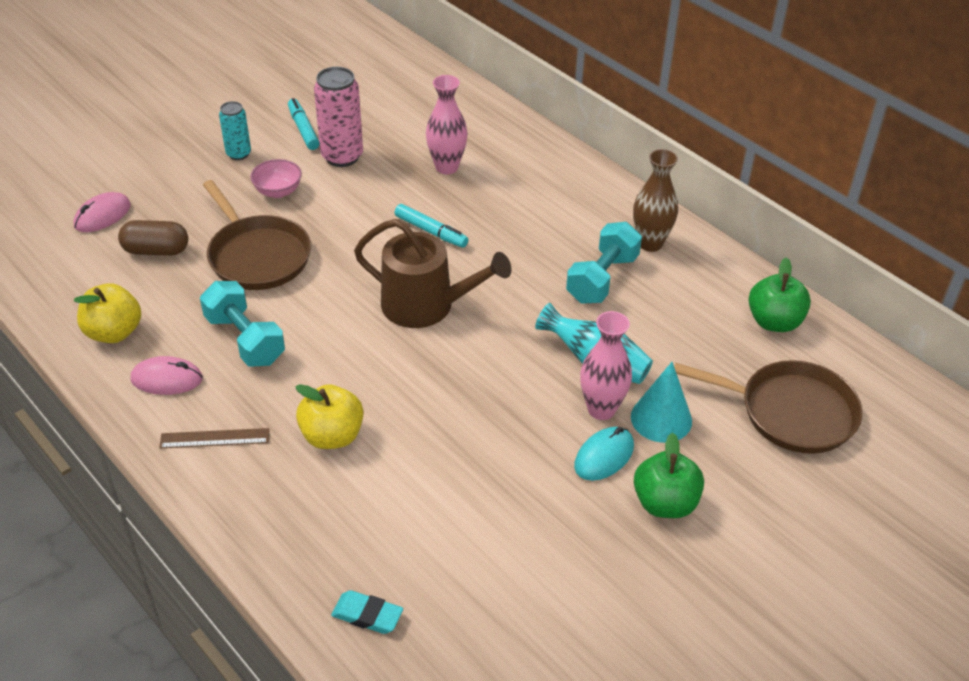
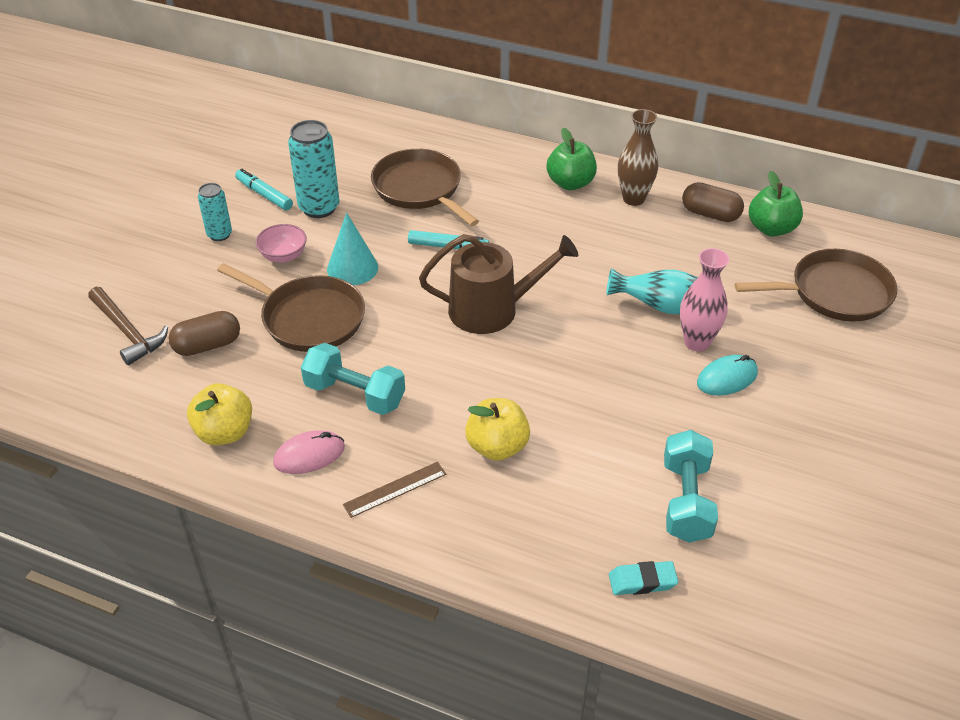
camera: 25 degrees left, 0 degrees up
pink mouse [74,192,131,232] -> brown hammer [88,287,168,365]
pink can [314,67,363,167] -> turquoise can [288,120,340,218]
pink vase [426,75,468,174] -> brown pan [371,149,479,226]
turquoise dumbbell [566,222,642,304] -> turquoise dumbbell moved to [664,430,718,543]
turquoise mouse [574,427,634,481] -> turquoise mouse turned 45 degrees clockwise [697,355,758,396]
turquoise cone [631,362,692,443] -> turquoise cone moved to [327,212,378,285]
green apple [634,433,704,518] -> green apple moved to [546,128,597,190]
none -> brown capsule [682,182,744,222]

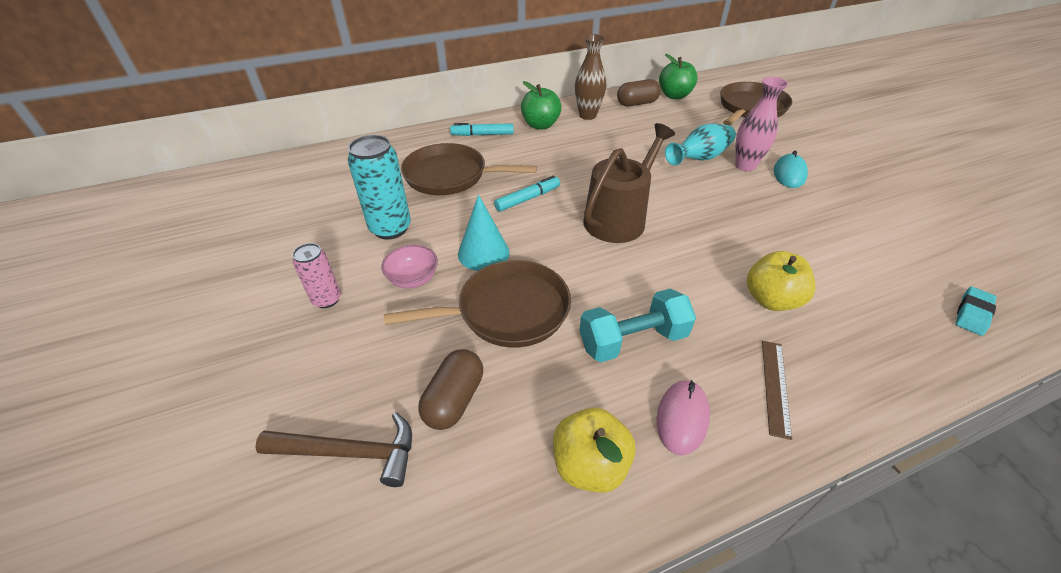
camera: 45 degrees left, 0 degrees up
turquoise can [198,183,232,241] -> pink can [292,243,341,308]
turquoise marker [235,169,293,210] -> turquoise marker moved to [450,123,514,136]
turquoise dumbbell [664,430,718,543] -> none

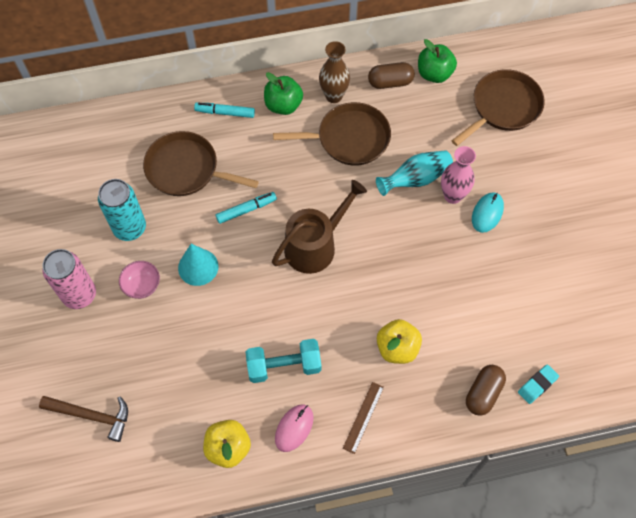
camera: 10 degrees right, 20 degrees up
pink can [292,243,341,308] -> pink can [42,249,96,309], size x1.67
brown pan [384,260,571,348] -> brown pan moved to [273,102,391,166]
brown capsule [418,349,483,430] -> brown capsule moved to [466,365,506,416]

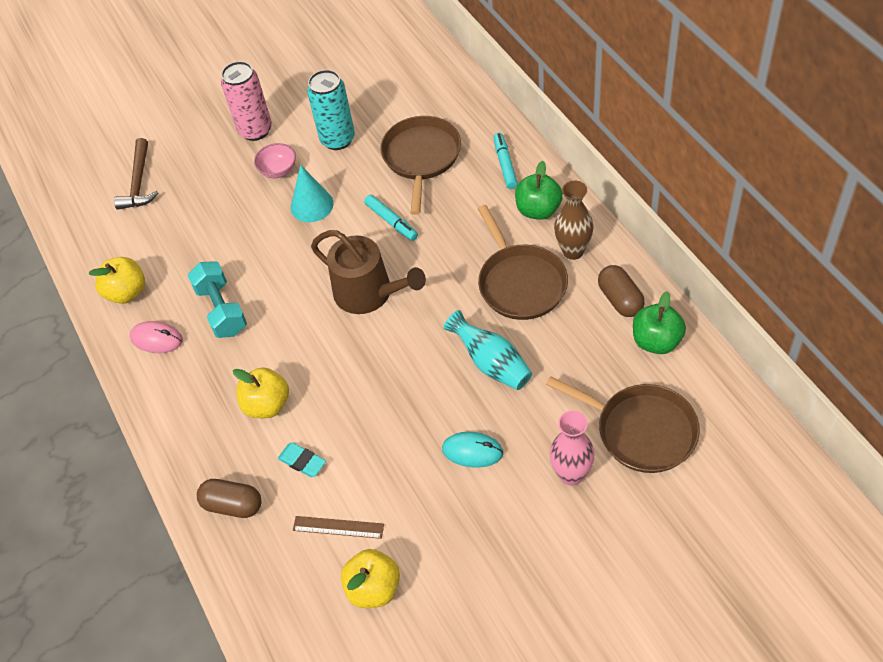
camera: 80 degrees right, 10 degrees down
brown ruler [343,382,384,454] -> brown ruler moved to [293,516,384,539]
pink vase [441,146,476,204] -> pink vase moved to [549,411,595,486]
turquoise eraser [518,364,559,404] -> turquoise eraser moved to [278,443,326,477]
none -> yellow apple [341,549,400,608]

